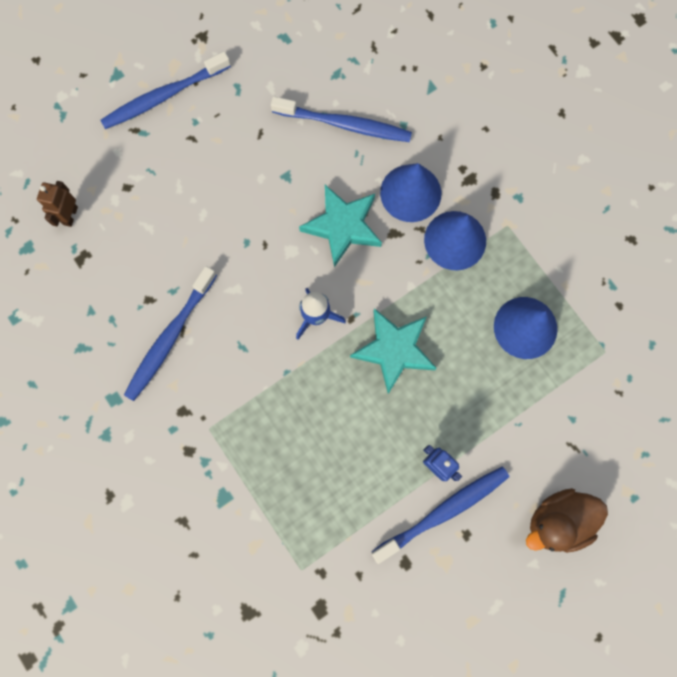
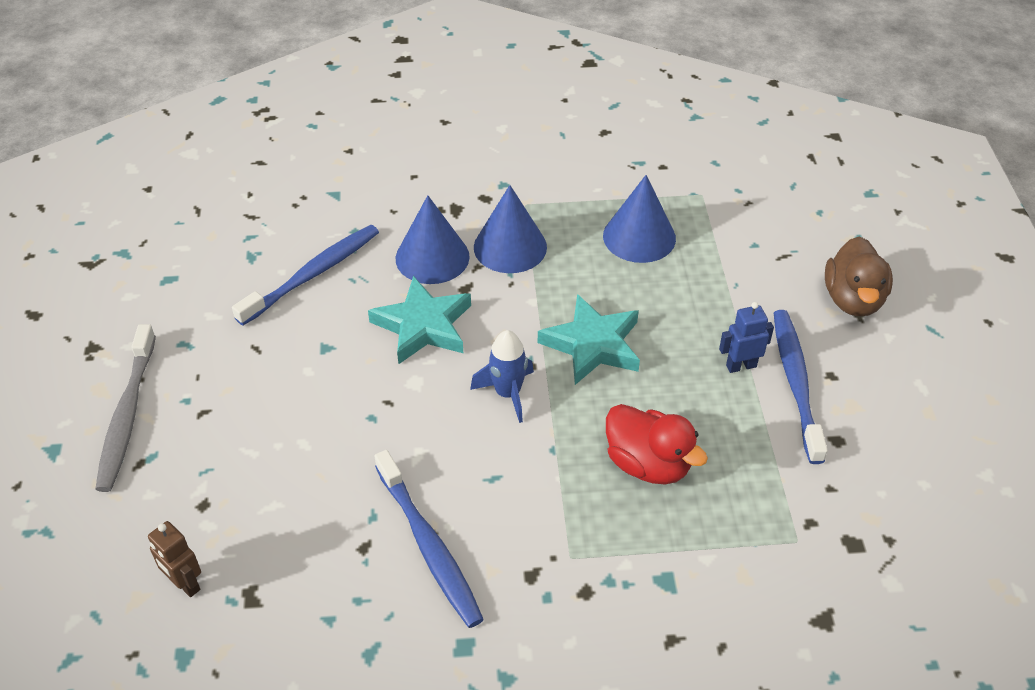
camera: 60 degrees left, 30 degrees down
blue toothbrush [100,51,231,129] -> grey toothbrush [95,324,156,492]
none -> red duck [606,404,708,485]

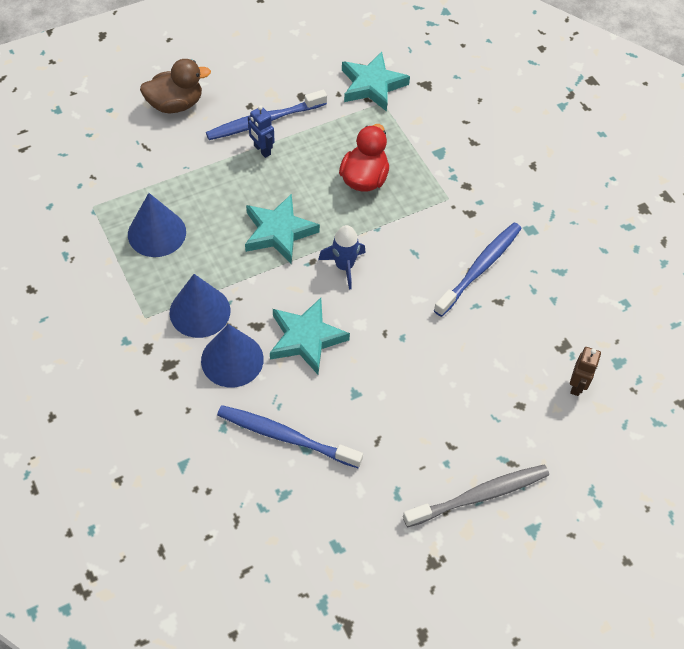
camera: 115 degrees left, 10 degrees up
none -> turquoise star [342,52,410,112]

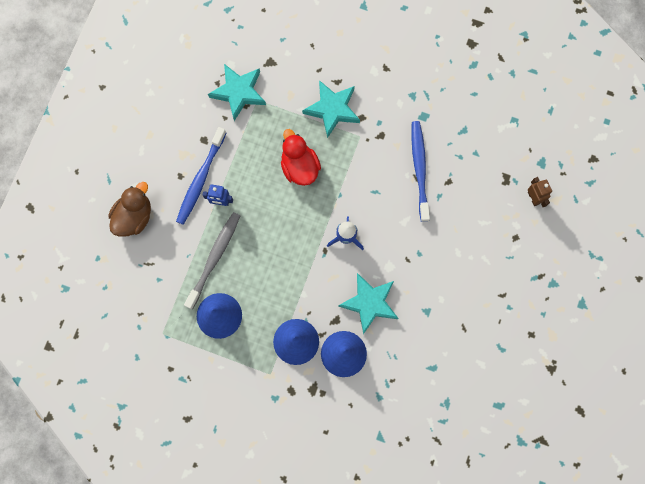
camera: 40 degrees left, 20 degrees up
blue toothbrush [217,405,363,468] -> none
turquoise star [245,194,320,263] -> turquoise star moved to [302,80,360,138]
grey toothbrush [403,465,549,527] -> grey toothbrush moved to [184,212,240,309]

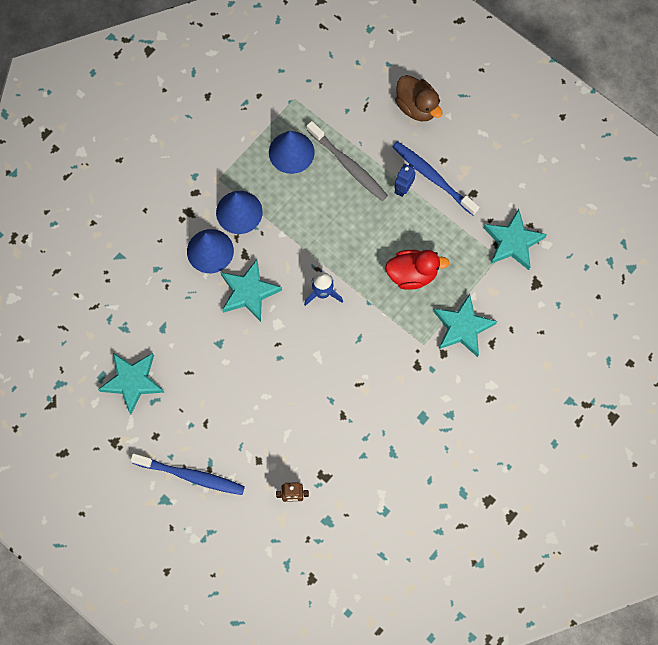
camera: 110 degrees right, 5 degrees down
blue toothbrush [411,121,430,222] -> blue toothbrush moved to [130,453,245,495]
none -> turquoise star [98,353,165,415]

